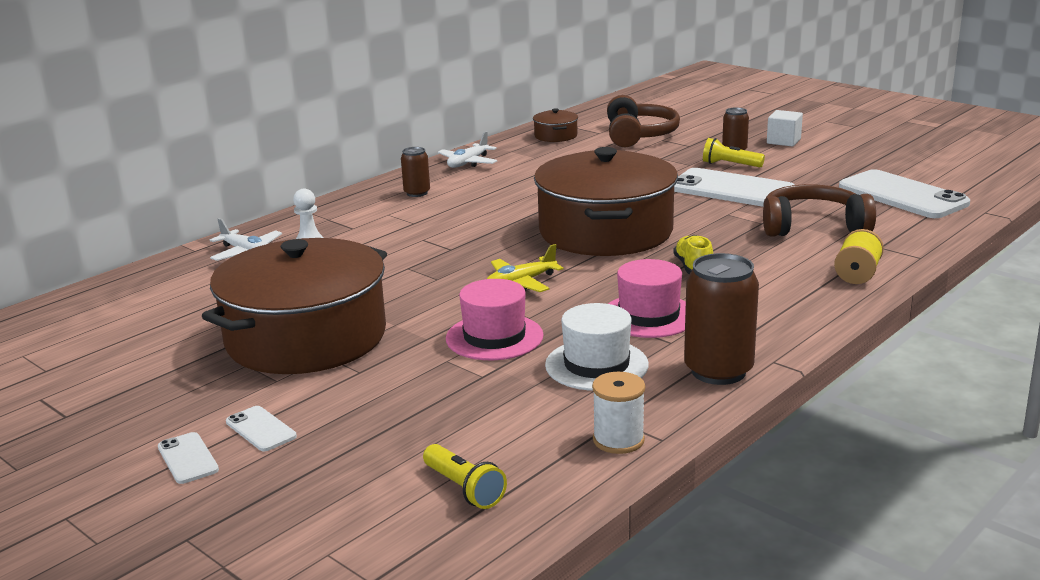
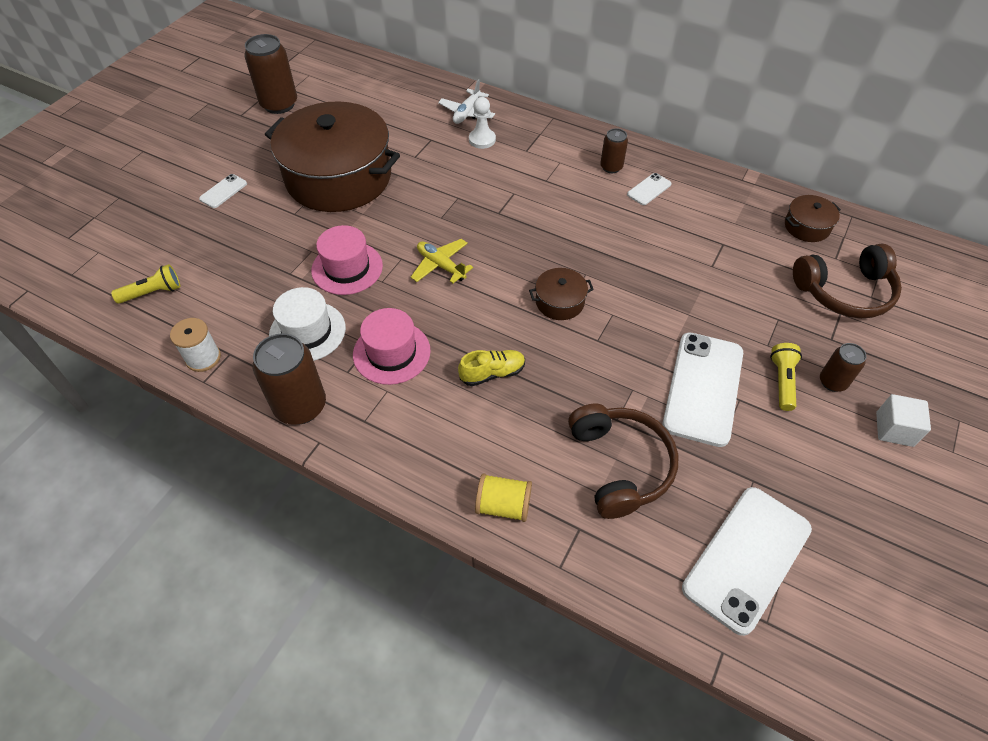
camera: 75 degrees right, 30 degrees up
white phone [158,432,219,484] -> white phone moved to [627,173,671,205]
yellow flashlight [423,444,507,509] -> yellow flashlight turned 150 degrees counterclockwise [111,264,180,304]
white plane [438,131,497,168] -> none
brown pot [534,147,678,256] -> brown pot [529,268,594,320], size x0.40
none -> brown can [244,34,297,114]

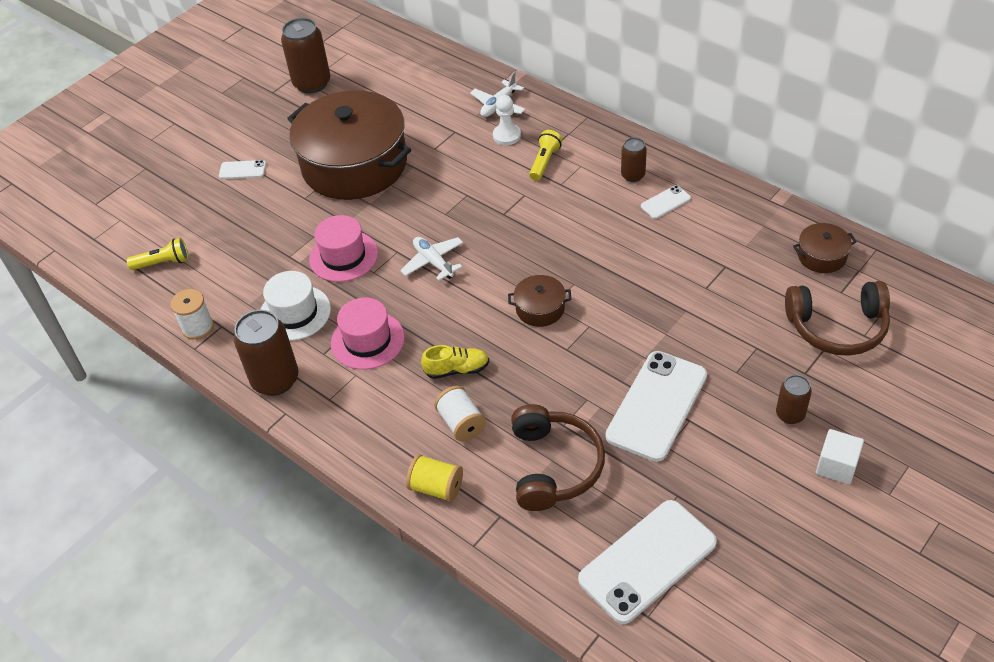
camera: 15 degrees right, 5 degrees down
white phone [199,174,247,208] -> white phone turned 45 degrees clockwise [219,160,266,179]
yellow plane [411,239,473,283] -> white plane [400,237,463,281]
yellow flashlight [770,343,802,411] -> yellow flashlight moved to [529,130,562,181]
none -> white spool [434,386,486,441]

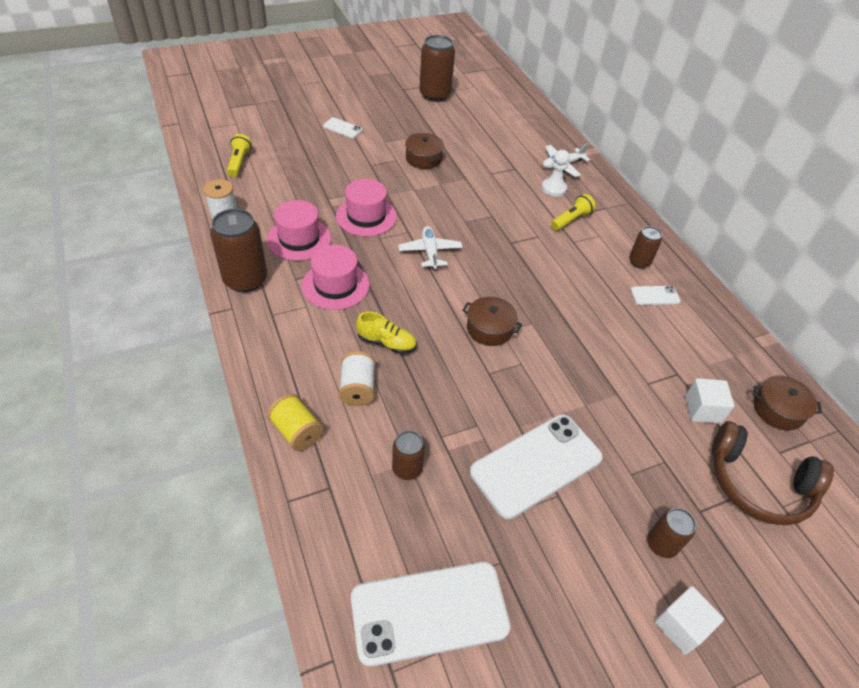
camera: 20 degrees right, 0 degrees up
yellow flashlight [127,238,188,270] -> yellow flashlight turned 105 degrees counterclockwise [227,134,252,177]
white hat [260,271,331,341] -> pink hat [267,200,331,261]
brown pot [287,90,411,200] -> brown pot [405,133,444,169], size x0.40
brown headphones [511,404,605,511] -> brown can [392,431,425,480]
none -> white cube [685,378,734,424]

